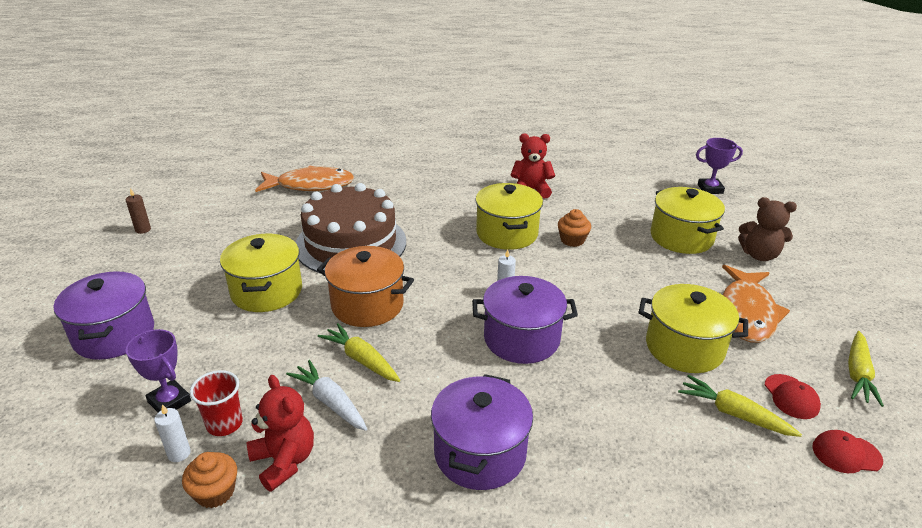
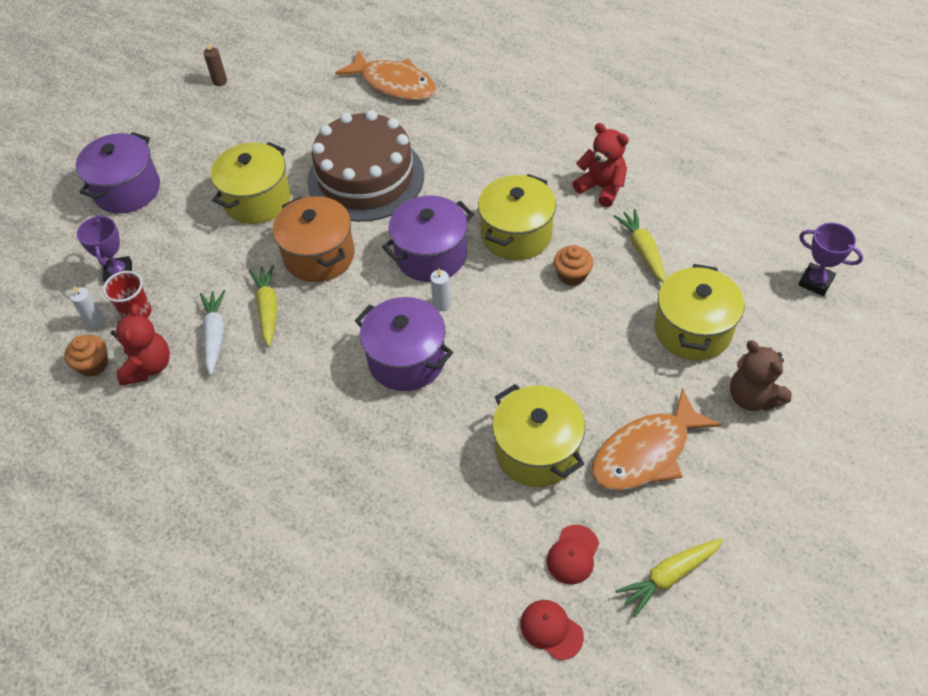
camera: 40 degrees right, 20 degrees up
purple pot [431,374,533,490] -> purple pot moved to [382,196,474,282]
yellow carrot [678,375,802,437] -> yellow carrot moved to [613,209,666,283]

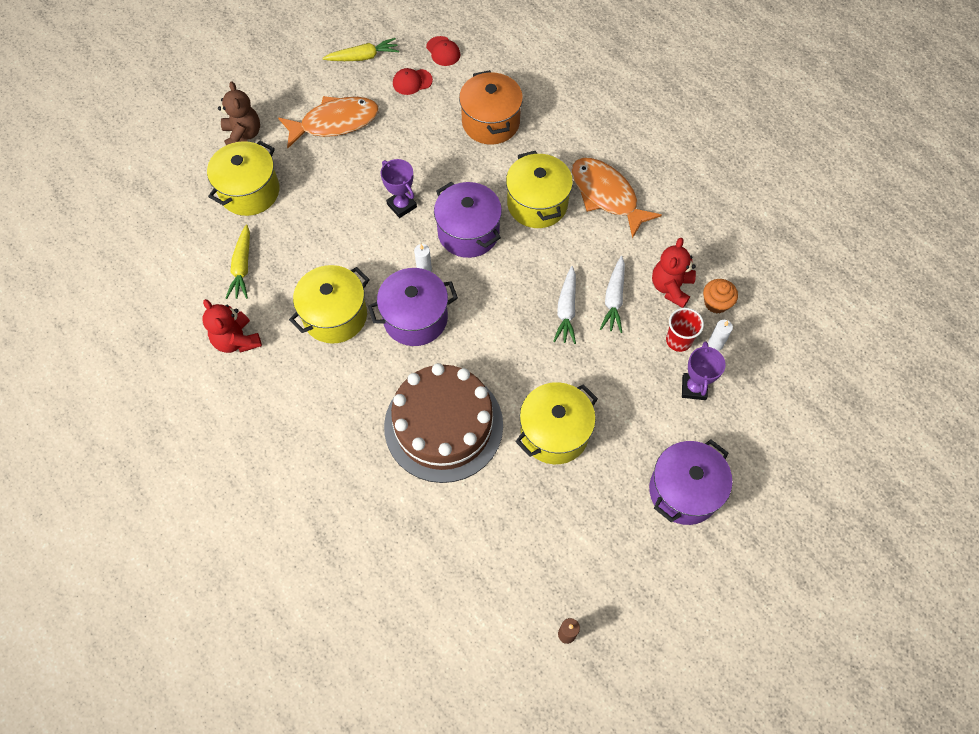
camera: 165 degrees left, 10 degrees up
yellow carrot [249,265,278,347] -> white carrot [553,266,576,344]
orange pot [273,196,354,282] -> orange pot moved to [459,70,523,145]
orange fish [335,50,437,101] -> orange fish moved to [571,158,662,239]
yellow pot [492,384,585,487] -> yellow pot moved to [506,151,573,228]
red cap [547,525,599,584] -> red cap turned 150 degrees counterclockwise [393,68,433,95]
orange cupcake [554,245,593,286] -> none
purple trophy [798,223,863,296] -> purple trophy moved to [381,159,417,218]

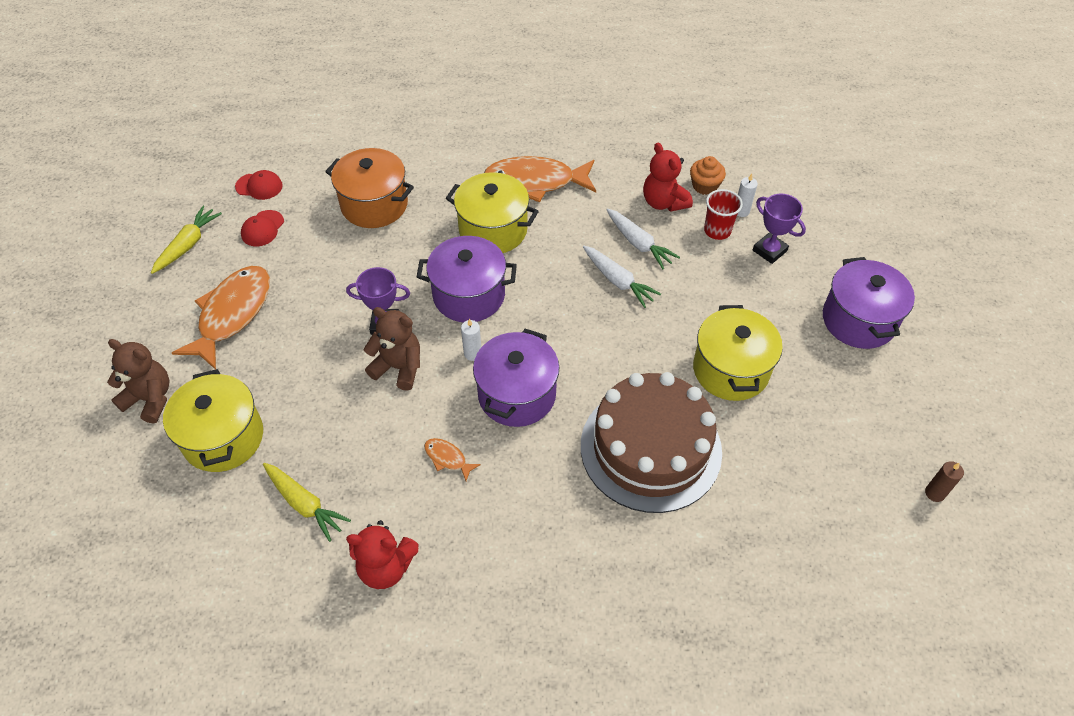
camera: 50 degrees left, 10 degrees down
yellow pot [289,265,370,344] -> orange fish [424,438,481,481]
none -> brown teddy bear [364,307,420,391]

